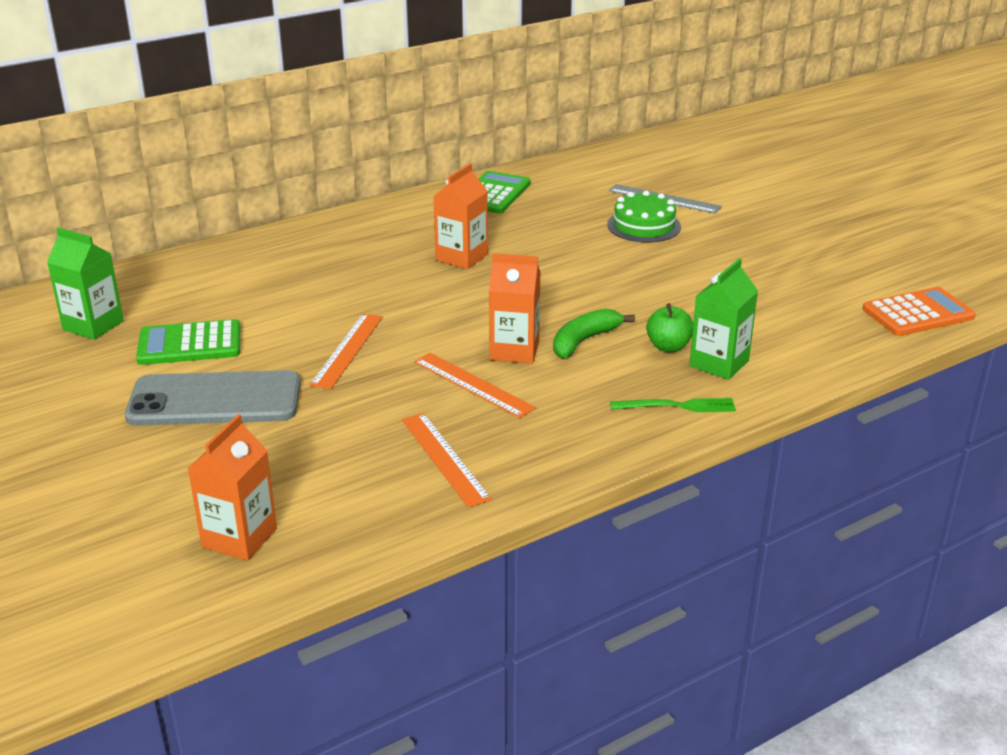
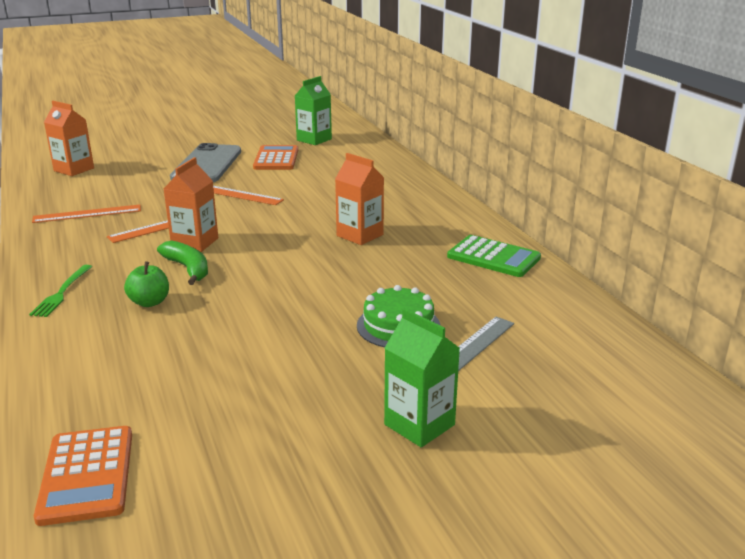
camera: 100 degrees right, 5 degrees down
green calculator [136,319,240,365] -> orange calculator [253,145,298,170]
green carton [689,258,758,380] -> green carton moved to [384,308,460,447]

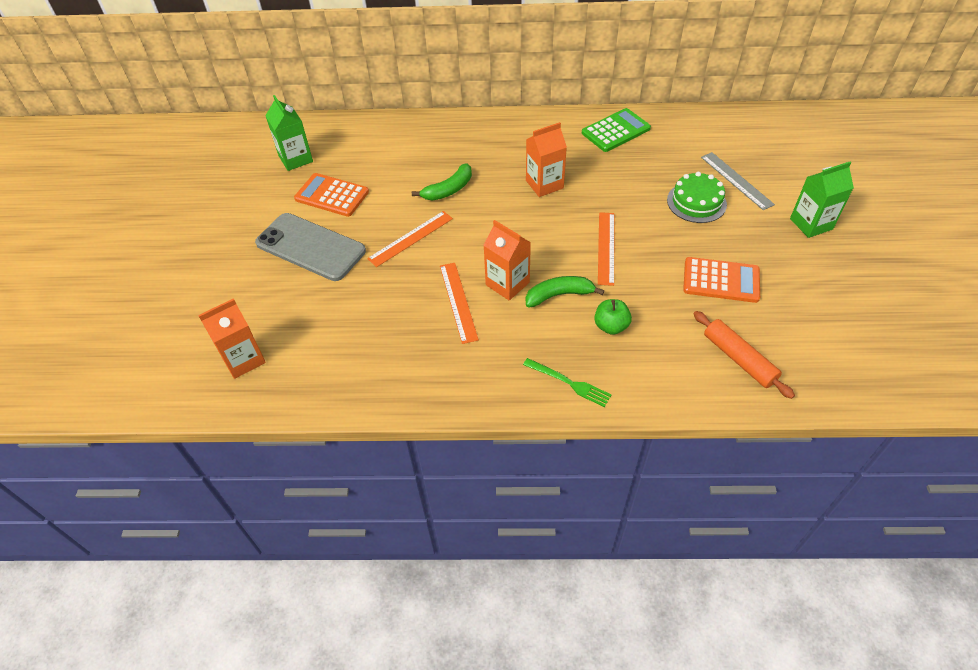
camera: 65 degrees left, 25 degrees up
orange ruler [32,204,141,223] -> orange ruler moved to [598,212,614,286]
orange calculator [34,426,132,526] -> orange calculator moved to [683,257,760,303]
none -> green banana [412,163,472,201]
none -> orange rolling pin [693,311,795,399]

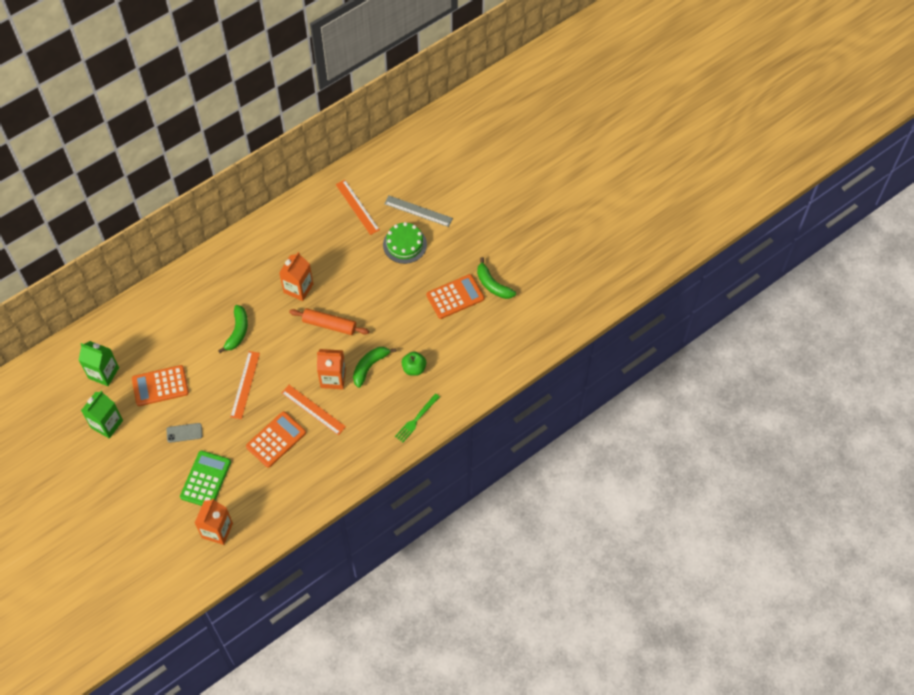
camera: 40 degrees left, 10 degrees up
grey phone [255,213,366,281] -> grey phone [167,423,202,443], size x0.42
green fork [523,358,612,407] -> green fork turned 135 degrees clockwise [395,393,440,442]
green calculator [582,108,651,152] -> green calculator moved to [180,450,231,506]
orange ruler [598,212,614,286] -> orange ruler moved to [336,180,380,235]
orange rolling pin [693,311,795,399] -> orange rolling pin moved to [289,308,369,335]
green carton [790,161,854,238] -> green carton moved to [81,391,123,439]
none -> orange calculator [246,411,306,468]
none -> green banana [477,257,516,299]

